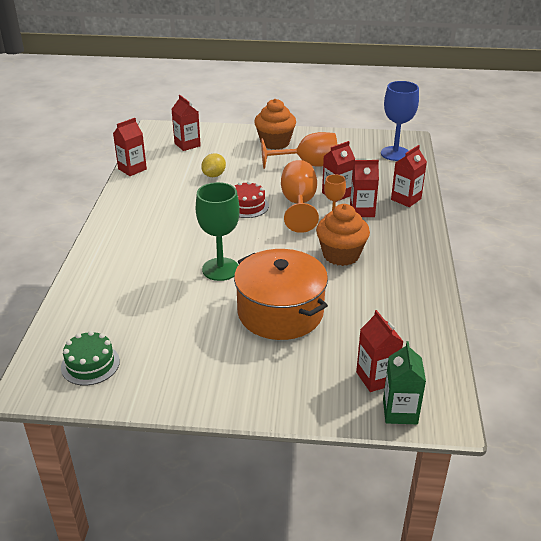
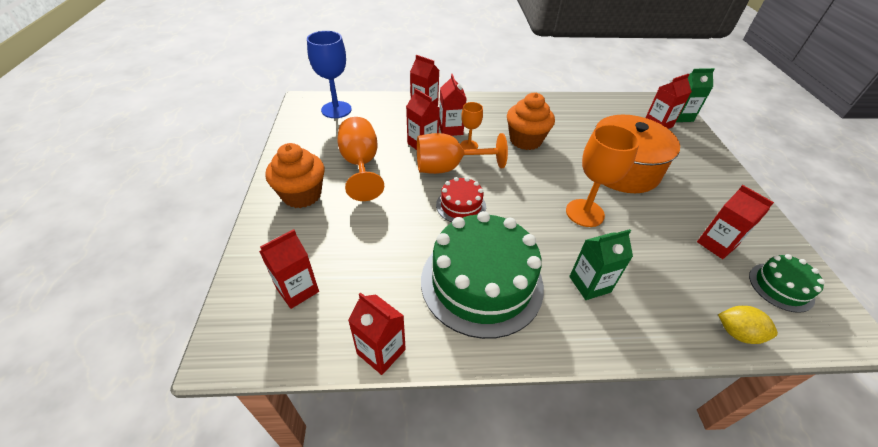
camera: 100 degrees left, 10 degrees up
green goblet [196,182,240,281] -> orange goblet [566,124,640,227]
yellow lemon [201,153,226,177] -> yellow lemon moved to [718,306,778,344]
none -> green cake [421,211,544,339]
none -> green carton [569,229,633,300]
none -> red carton [697,185,774,259]

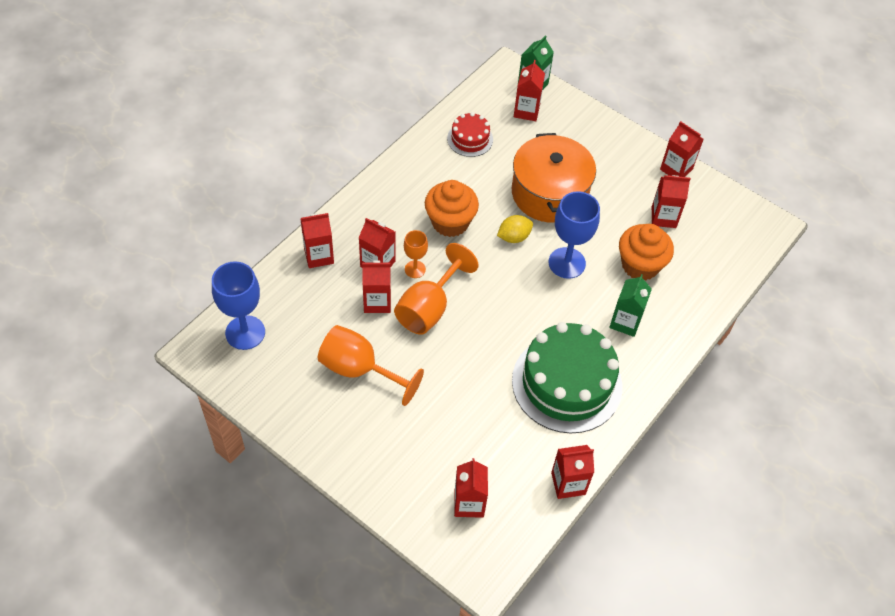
camera: 50 degrees left, 10 degrees up
orange cupcake [265,143,324,208] -> orange cupcake moved to [619,224,674,281]
red cake [436,177,486,222] -> red cake moved to [447,112,493,157]
orange goblet [566,124,640,227] -> blue goblet [549,191,600,279]
yellow lemon [718,306,778,344] -> yellow lemon moved to [497,215,533,243]
green cake [749,254,825,313] -> none
none -> red carton [660,121,704,177]

